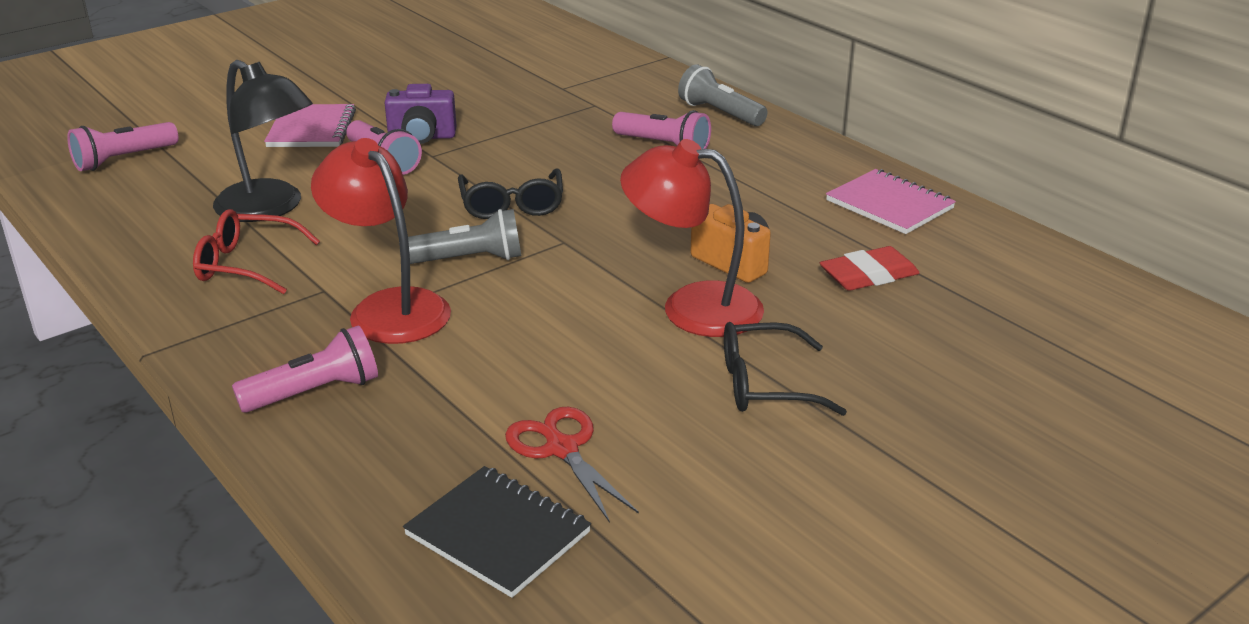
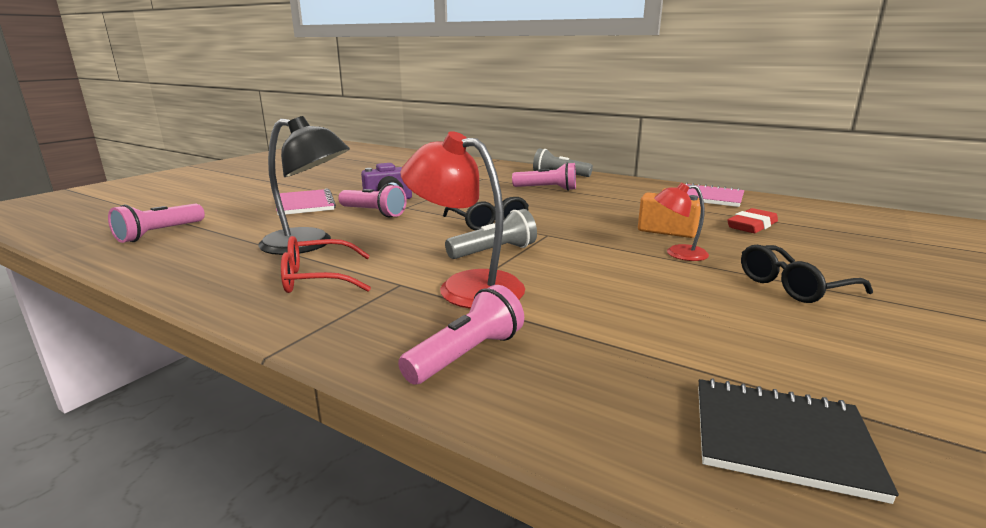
camera: 20 degrees left, 10 degrees down
red scissors [505,407,639,523] -> none
red lamp [620,139,764,337] -> red lamp [654,183,709,261], size x0.55

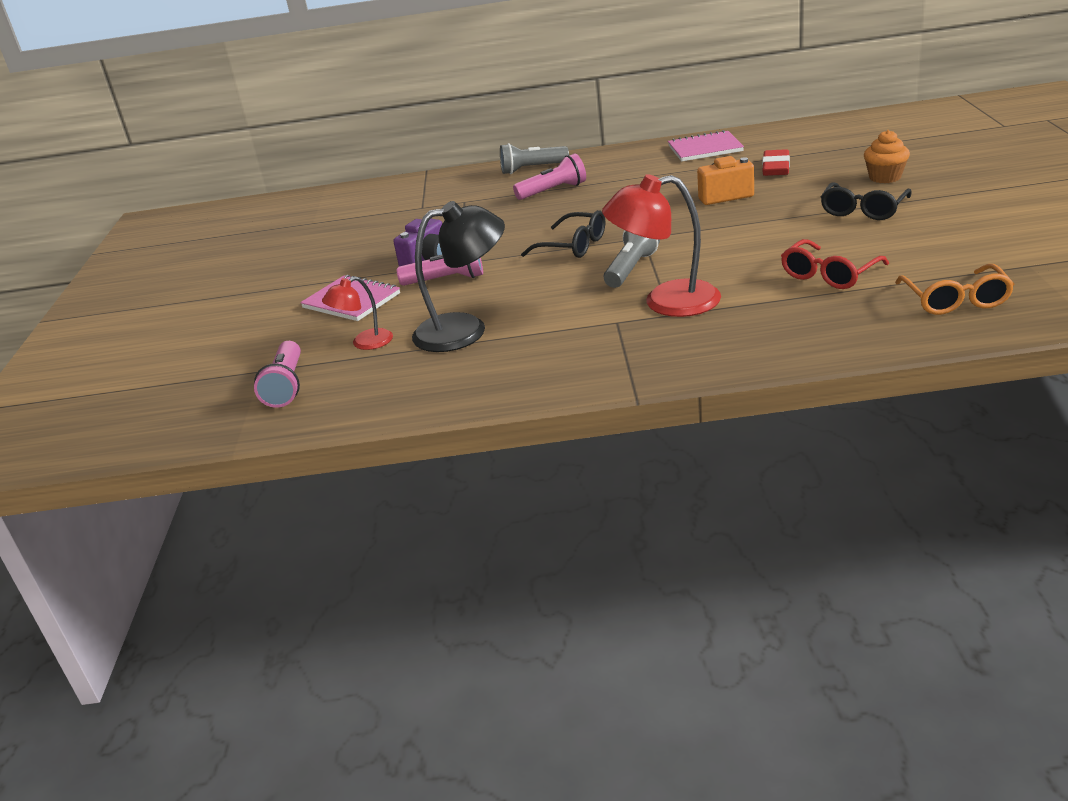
camera: 30 degrees left, 10 degrees up
red glasses [281,236,371,293] -> red glasses moved to [781,239,889,289]
pink flashlight [398,285,524,385] -> none
red lamp [654,183,709,261] -> red lamp moved to [322,276,393,350]
black notebook [698,378,899,504] -> orange glasses [895,264,1015,315]
none -> orange cupcake [864,130,910,183]

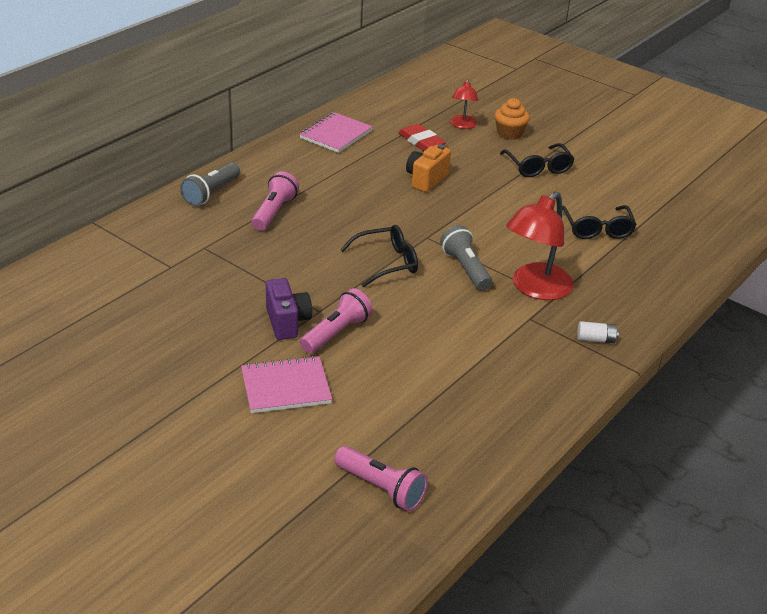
camera: 55 degrees left, 5 degrees up
red lamp [322,276,393,350] -> red lamp moved to [450,79,478,129]
black lamp [412,201,505,352] -> none
red glasses [781,239,889,289] -> black glasses [562,205,637,239]
orange glasses [895,264,1015,315] -> none
none -> white battery [577,321,619,343]

